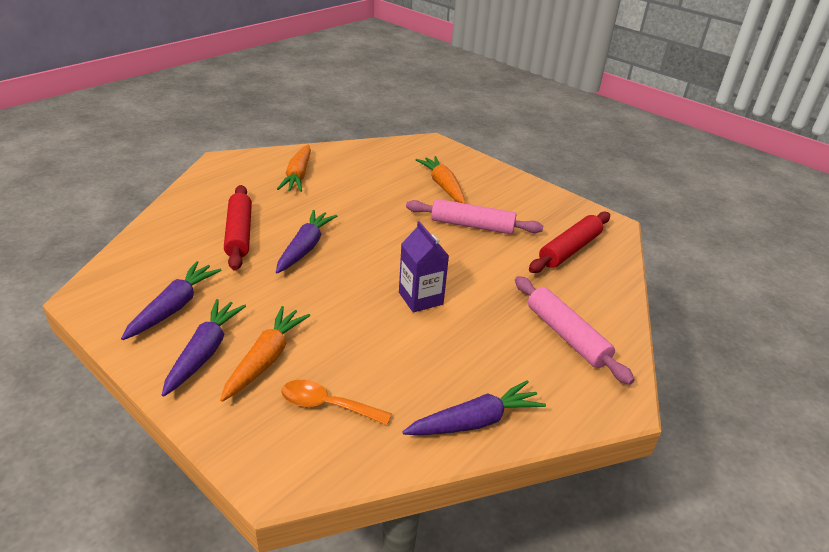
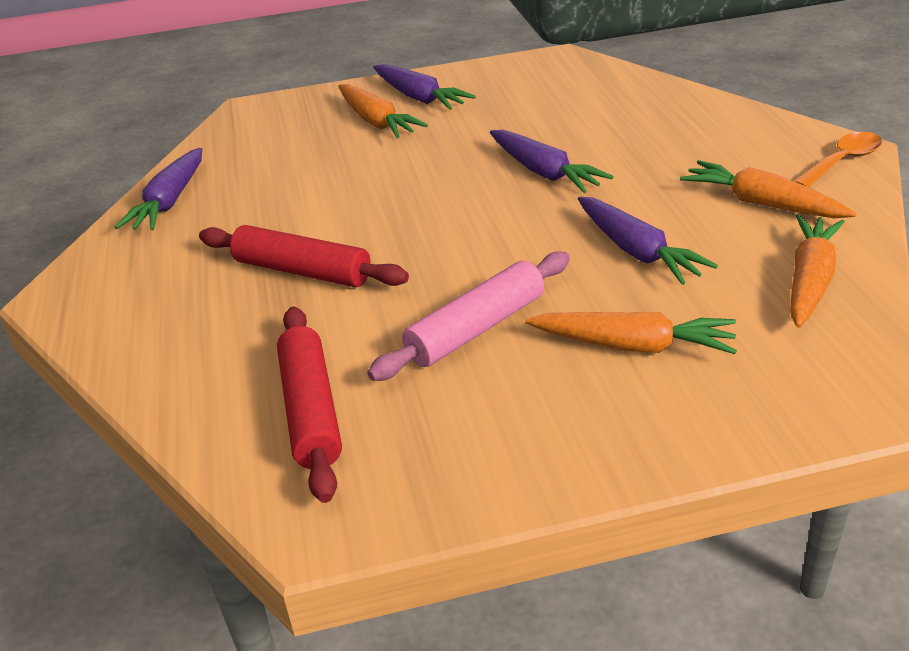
camera: 130 degrees right, 0 degrees up
purple carrot [121,261,222,340] -> purple carrot moved to [578,196,718,285]
red rolling pin [224,185,252,270] -> red rolling pin moved to [199,225,409,287]
orange spoon [281,380,392,425] -> orange spoon moved to [794,132,882,187]
purple carton [399,221,449,312] -> none
pink rolling pin [515,276,634,385] -> none
none -> orange carrot [790,214,845,328]

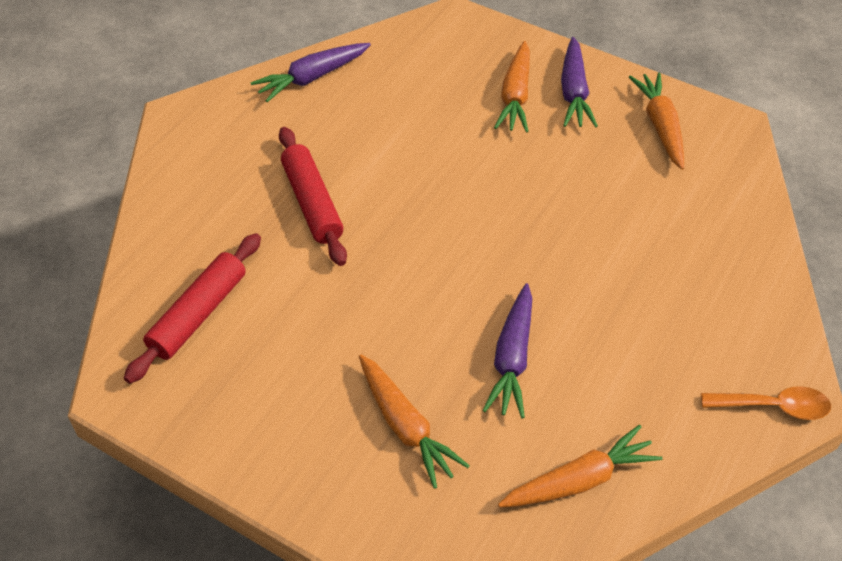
camera: 40 degrees right, 15 degrees up
pink rolling pin [367,251,570,381] -> none
purple carrot [490,130,614,193] -> none
orange carrot [680,160,857,218] -> orange carrot moved to [629,73,684,170]

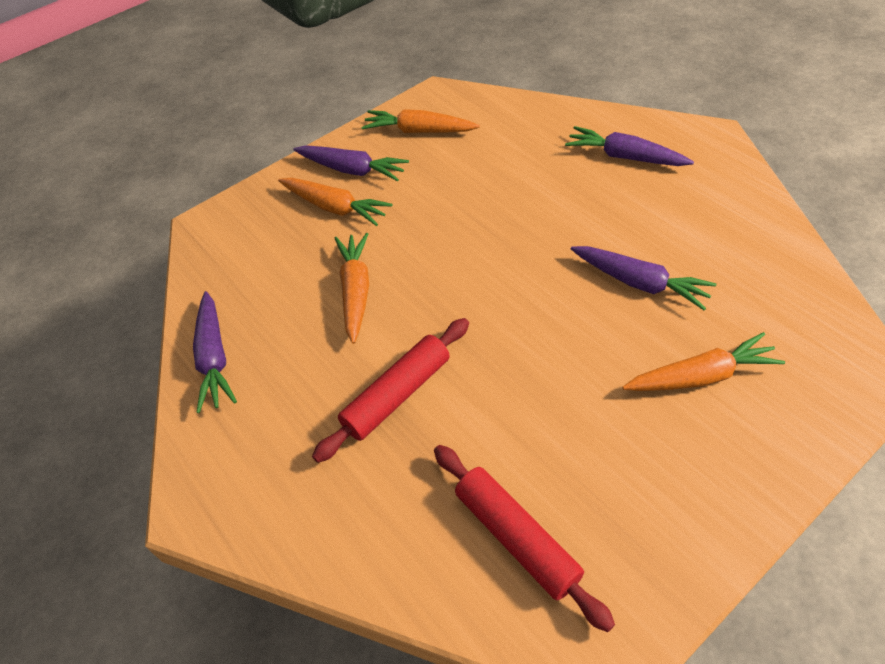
camera: 65 degrees left, 0 degrees up
red rolling pin [279,127,347,266] -> red rolling pin turned 45 degrees counterclockwise [312,318,469,463]
orange carrot [498,425,663,508] -> orange carrot moved to [334,233,369,344]
orange spoon [701,386,831,420] -> none
none -> purple carrot [565,126,694,166]

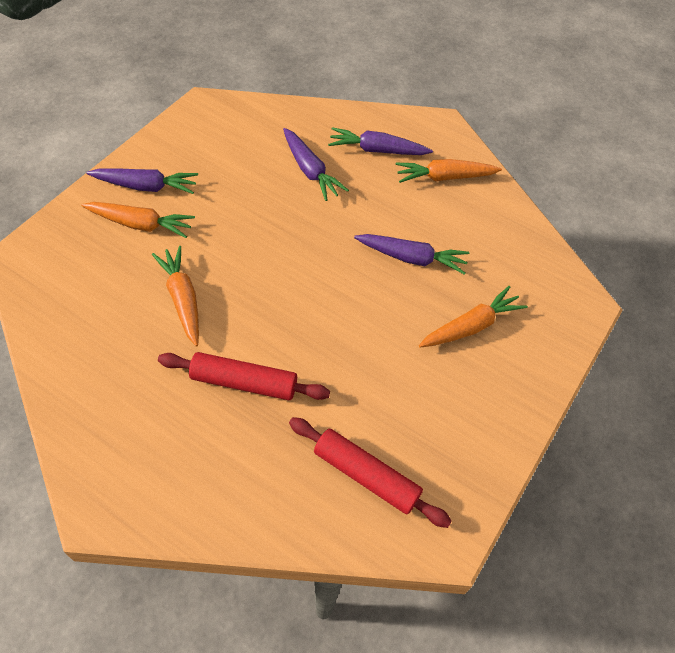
camera: 25 degrees left, 5 degrees up
purple carrot [193,291,237,413] -> purple carrot moved to [283,128,349,201]
red rolling pin [312,318,469,463] -> red rolling pin turned 75 degrees clockwise [158,352,330,400]
orange carrot [362,109,480,133] -> orange carrot moved to [396,159,502,183]

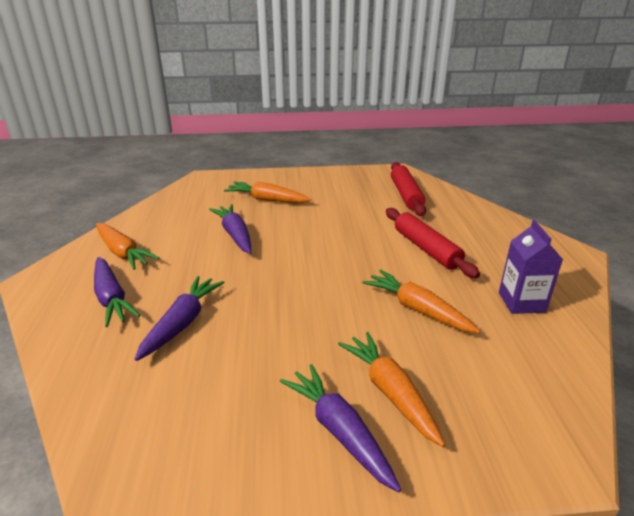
camera: 125 degrees left, 25 degrees down
orange carrot [152,246,199,346] -> orange carrot turned 105 degrees clockwise [362,270,480,333]
none -> purple carton [499,220,563,314]

